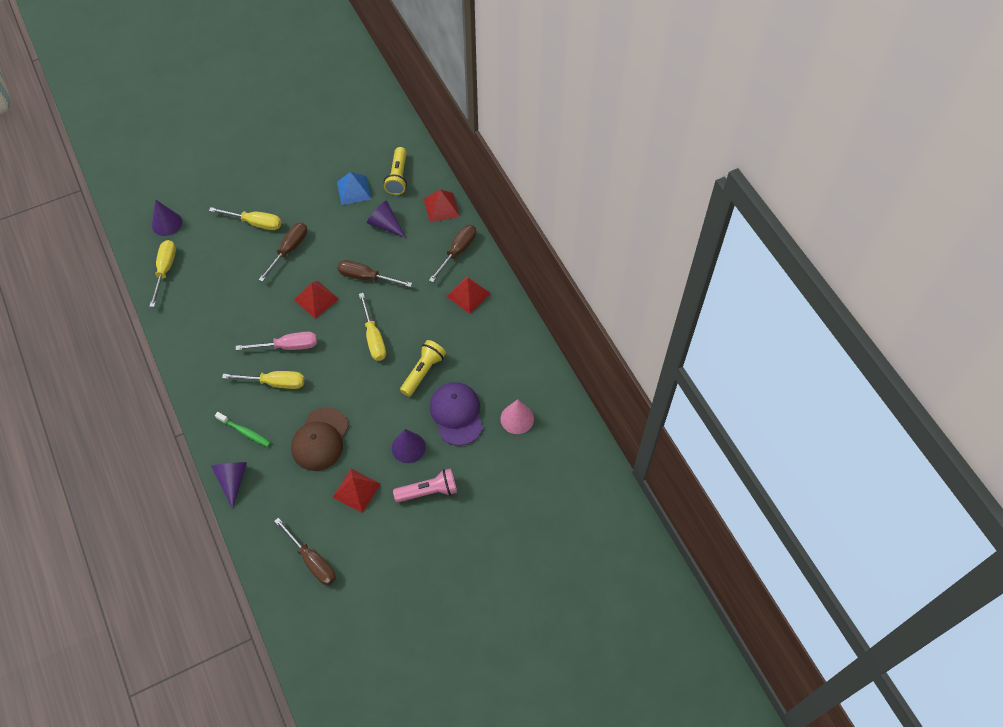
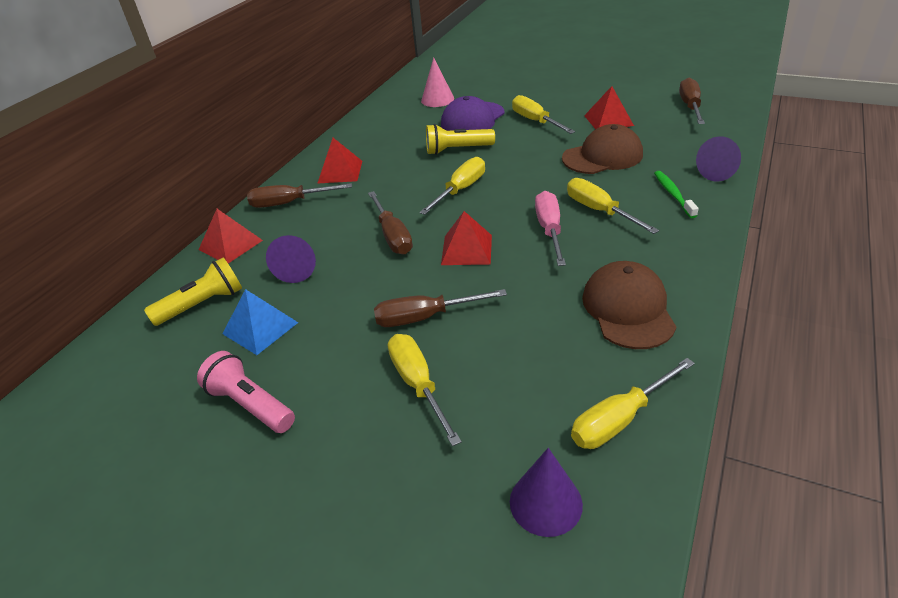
camera: 125 degrees left, 20 degrees down
pink screwdriver [236,332,317,350] -> pink screwdriver turned 45 degrees clockwise [535,191,566,266]
purple cone [392,429,426,463] -> yellow screwdriver [512,95,575,134]
pink flashlight [393,468,457,503] -> pink flashlight moved to [197,351,295,433]
none -> brown cap [582,261,676,349]

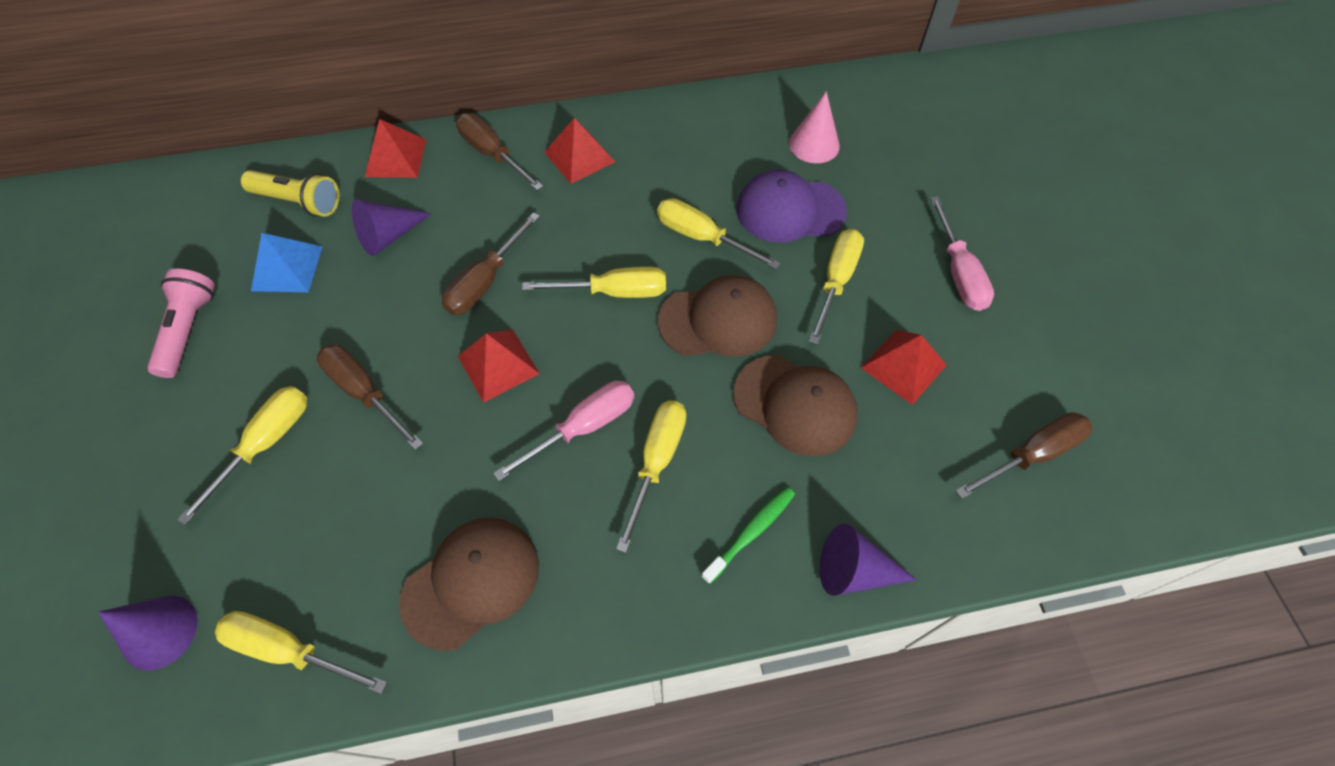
camera: 50 degrees right, 20 degrees up
yellow flashlight [426,124,495,155] -> yellow screwdriver [657,198,781,270]
none -> brown cap [658,275,777,357]
none -> pink screwdriver [930,196,994,311]

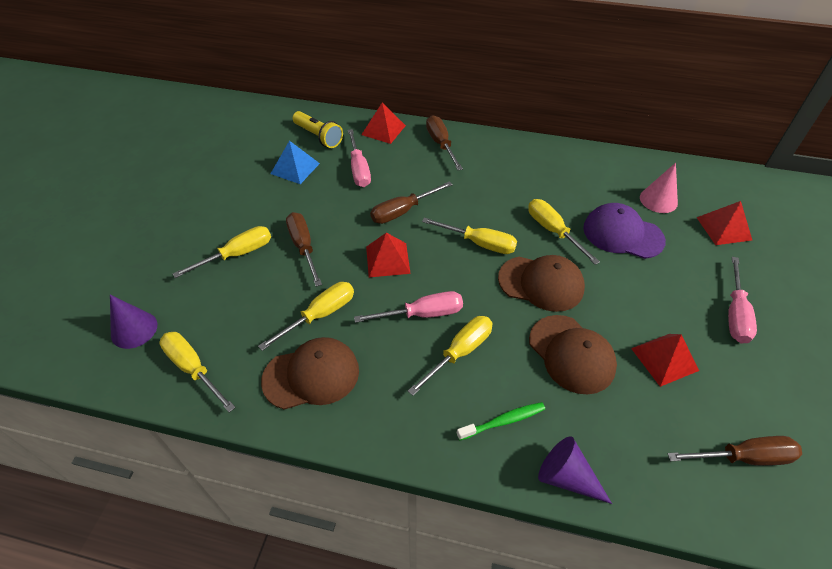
camera: 25 degrees right, 10 degrees down
pink flashlight [147,269,215,378] -> none
purple cone [352,199,432,256] -> pink screwdriver [348,129,371,187]
red pyramid [544,118,615,184] -> red pyramid moved to [696,201,752,245]
yellow screwdriver [809,229,864,345] -> yellow screwdriver moved to [258,282,354,351]

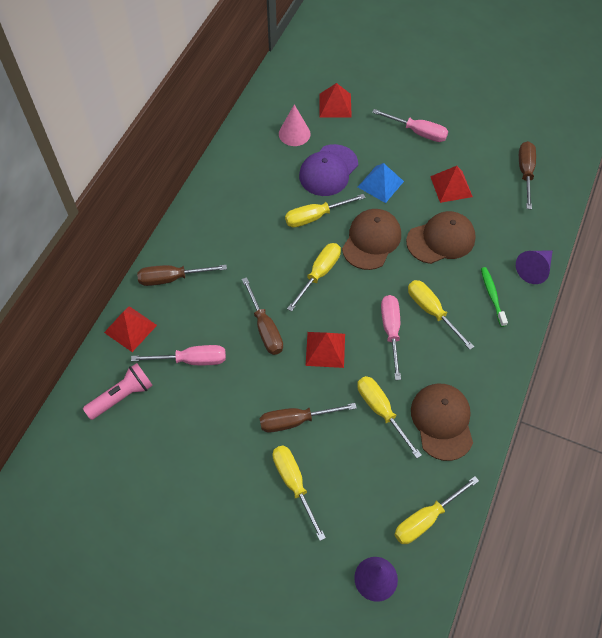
camera: 80 degrees left, 10 degrees up
blue pyramid [271,141,320,184] -> blue pyramid moved to [358,163,404,203]
yellow flashlight [292,111,343,148] -> pink flashlight [83,363,153,420]

